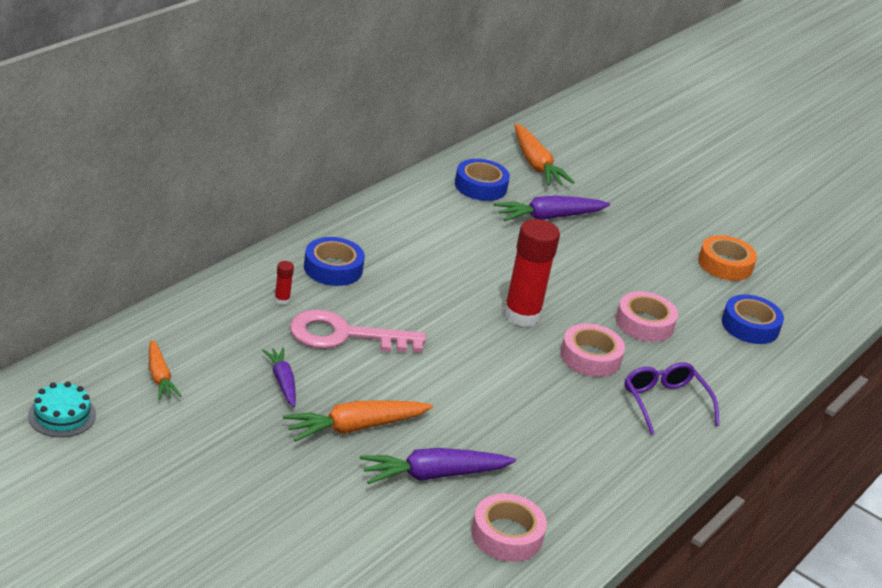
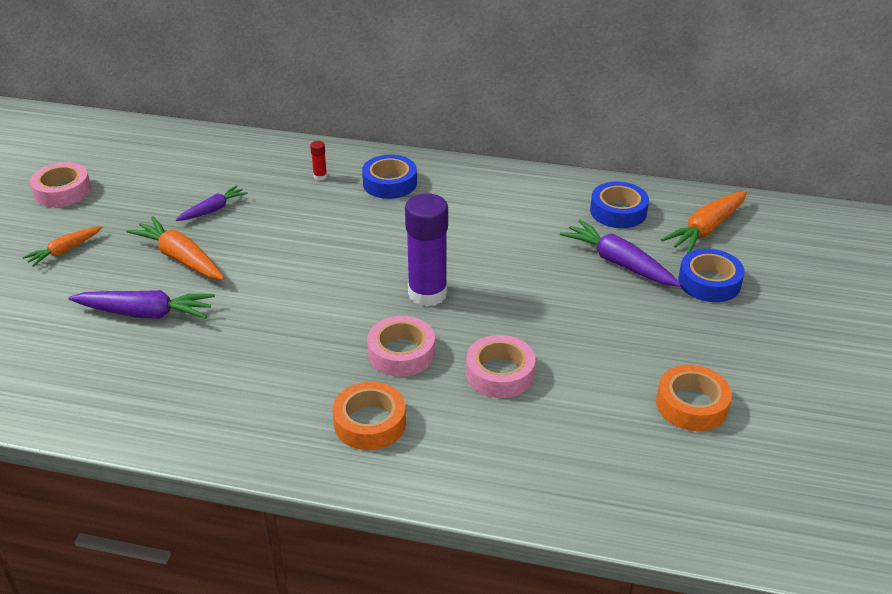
camera: 70 degrees right, 5 degrees up
turquoise cake [28,382,96,437] -> none
orange carrot [149,340,182,400] -> orange carrot moved to [22,226,103,267]
pink key [290,309,426,353] -> none
purple carrot [360,448,516,484] -> purple carrot turned 135 degrees clockwise [69,290,215,319]
pink tape [471,494,547,562] -> pink tape moved to [30,162,91,207]
red glue stick [503,219,560,327] -> purple glue stick [405,193,448,307]
purple glasses [624,362,719,435] -> orange tape [333,382,406,450]
blue tape [722,294,784,344] -> blue tape moved to [678,249,745,302]

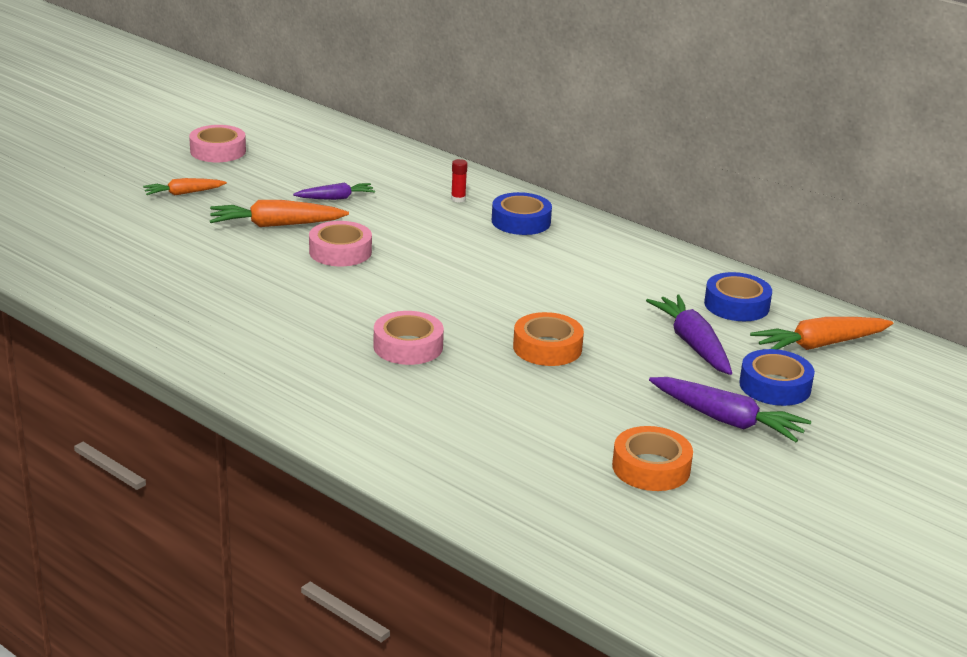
camera: 25 degrees right, 10 degrees down
purple carrot [69,290,215,319] -> purple carrot moved to [649,377,811,442]
orange carrot [126,216,225,280] -> orange carrot turned 75 degrees counterclockwise [210,200,349,227]
orange tape [333,382,406,450] -> orange tape moved to [513,312,584,366]
purple glue stick [405,193,448,307] -> none
pink tape [466,335,535,398] -> pink tape moved to [309,221,372,266]

